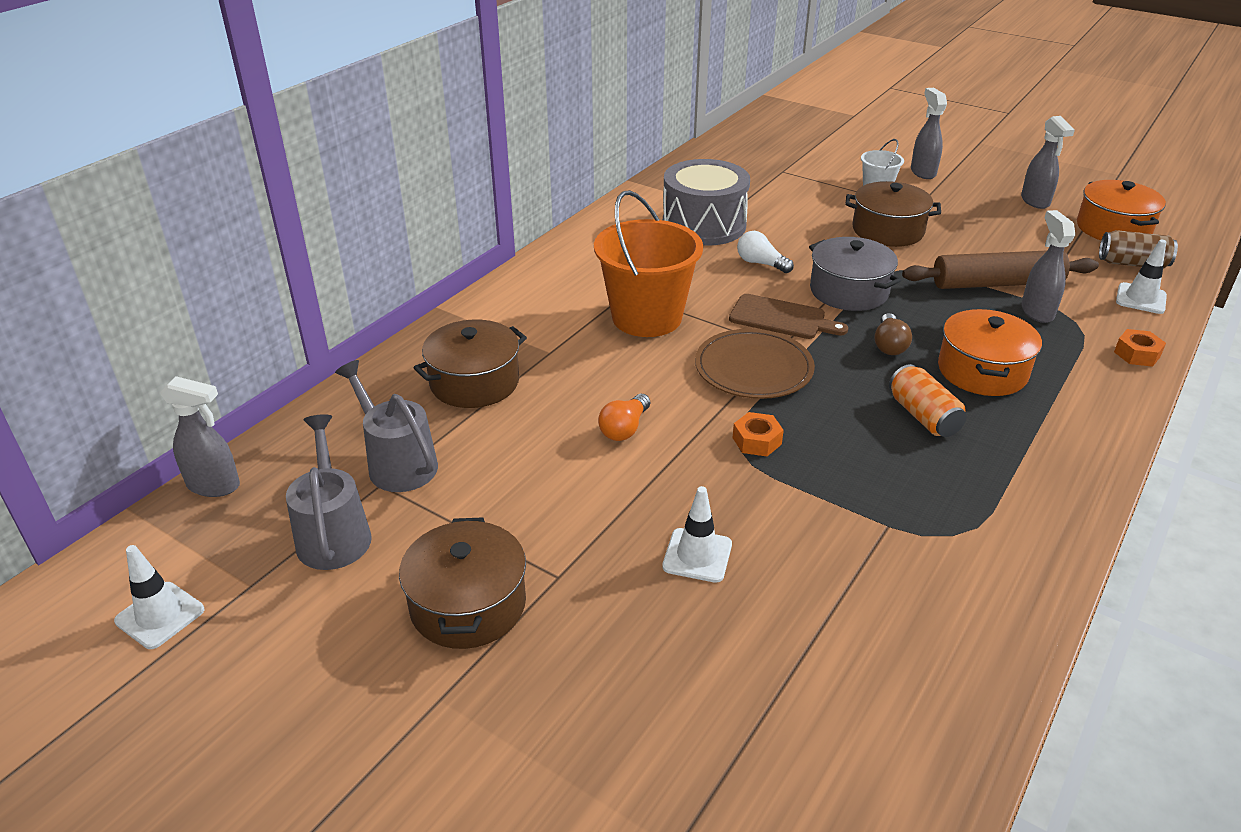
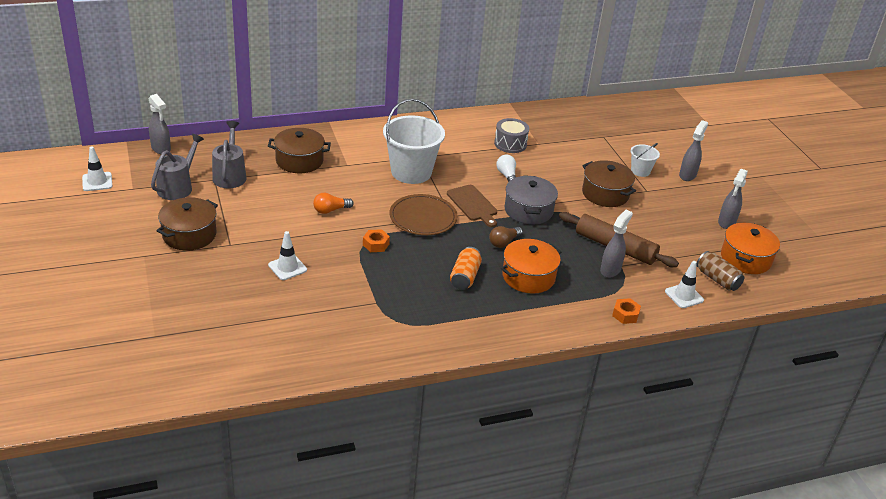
camera: 35 degrees right, 0 degrees up
orange bucket [594,190,703,337] -> white bucket [383,99,445,184]
grey drum [663,159,750,246] -> grey drum [494,118,529,153], size x0.61

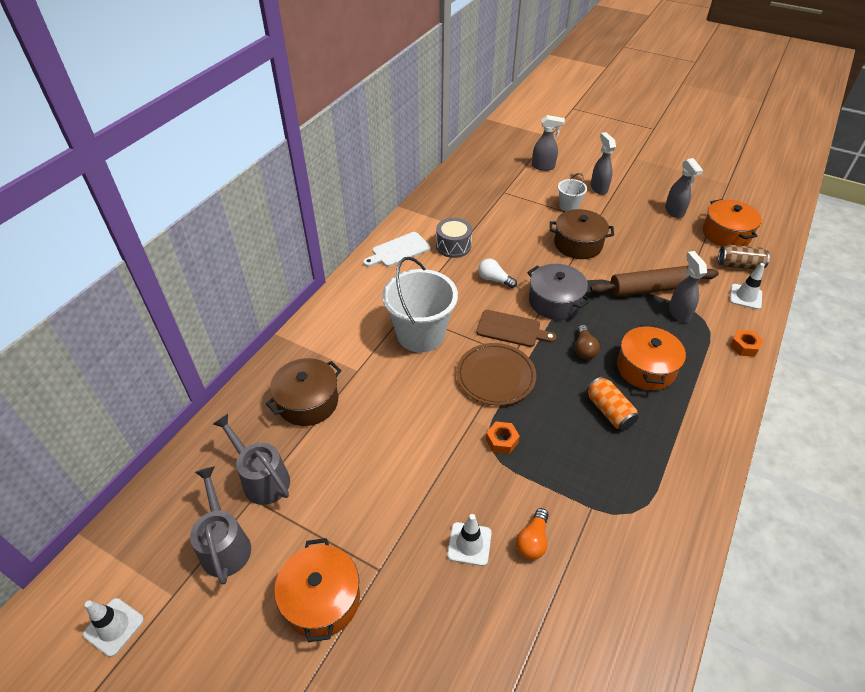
camera: 40 degrees left, 10 degrees up
grey spray bottle [149,94,171,154] -> grey spray bottle moved to [532,115,565,171]
brown pot [156,197,218,250] -> orange pot [274,538,360,642]
orange light bulb [313,193,354,214] -> orange light bulb moved to [516,508,549,560]
none -> white cutting board [363,232,430,267]

